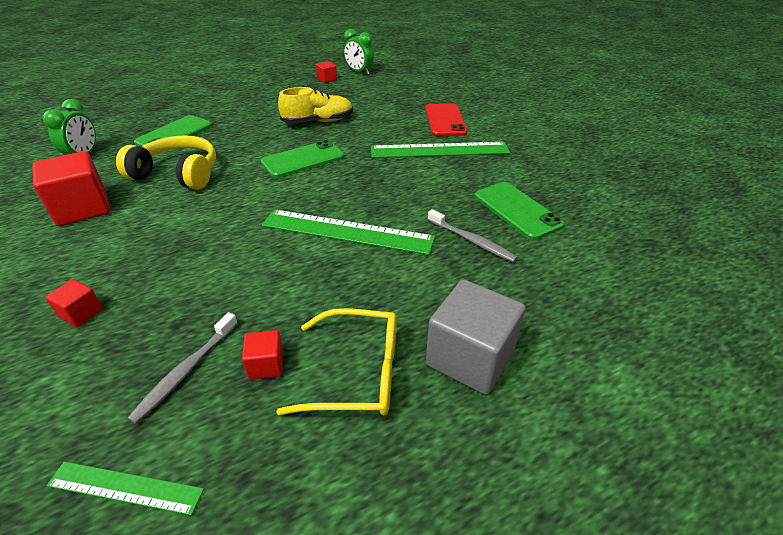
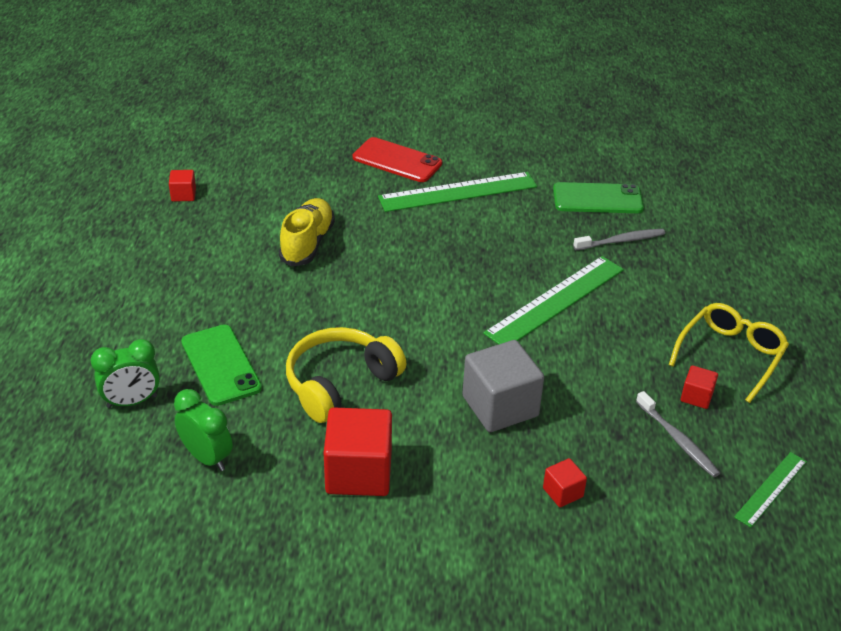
camera: 60 degrees left, 0 degrees up
green phone [261,140,344,178] -> none
green clock [344,29,374,75] -> green clock moved to [91,339,160,408]
green ruler [371,142,510,158] -> green ruler turned 45 degrees clockwise [378,172,537,212]
grey cube [426,279,526,395] -> grey cube moved to [462,340,544,432]

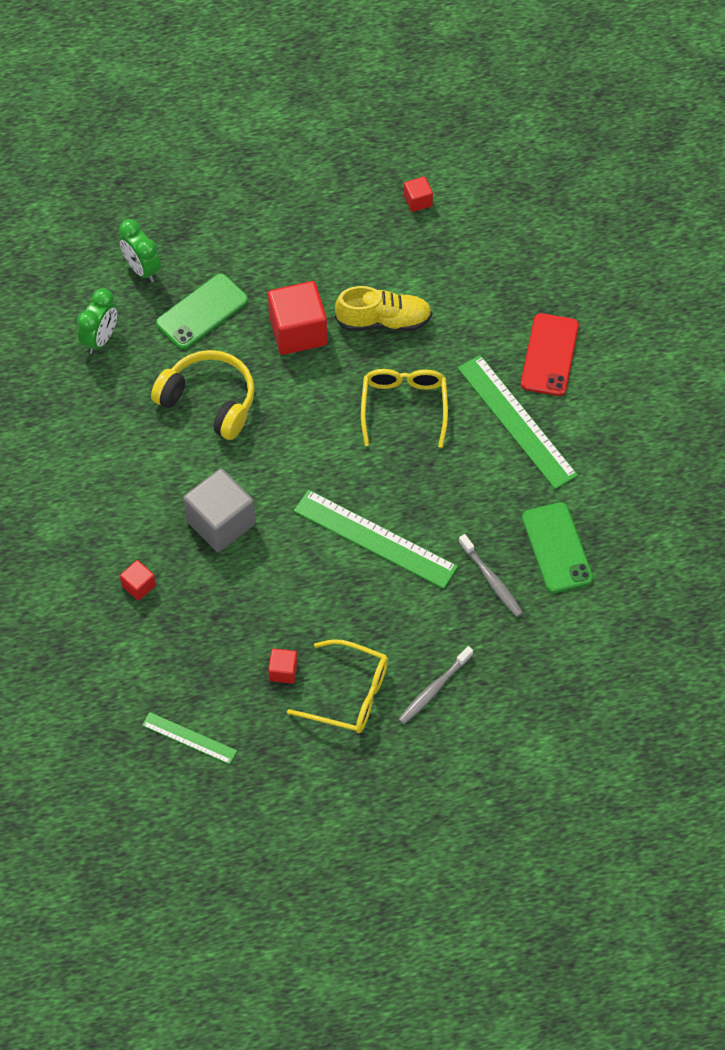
camera: 75 degrees right, 20 degrees up
red cube [324,407,392,496] -> red cube moved to [268,281,327,355]
grey toothbrush [636,391,720,477] -> grey toothbrush moved to [398,646,473,724]
none -> yellow glasses [361,369,448,448]

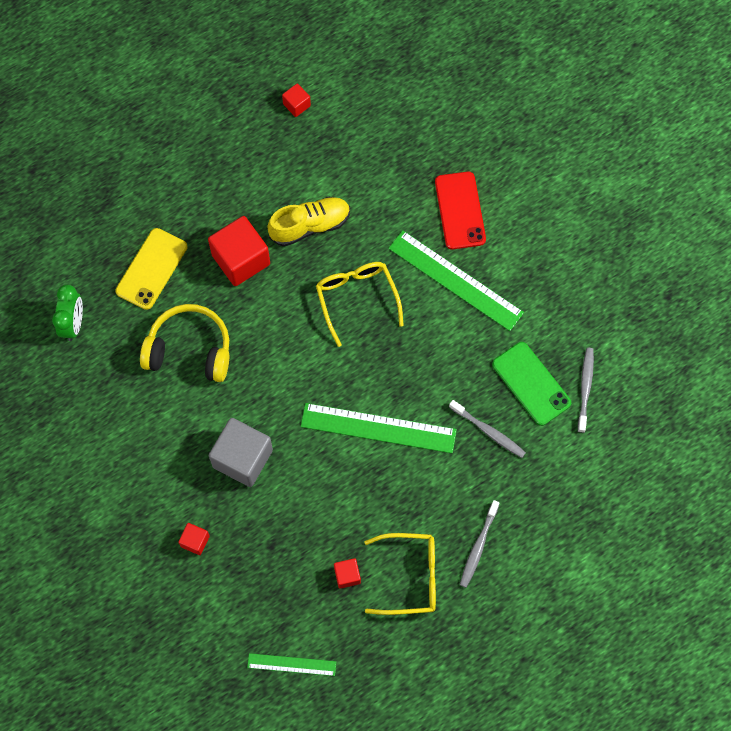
camera: 20 degrees left, 10 degrees up
green clock [119,219,161,282] -> none
green phone [156,274,248,349] -> yellow phone [116,228,188,310]
none -> grey toothbrush [578,348,594,433]

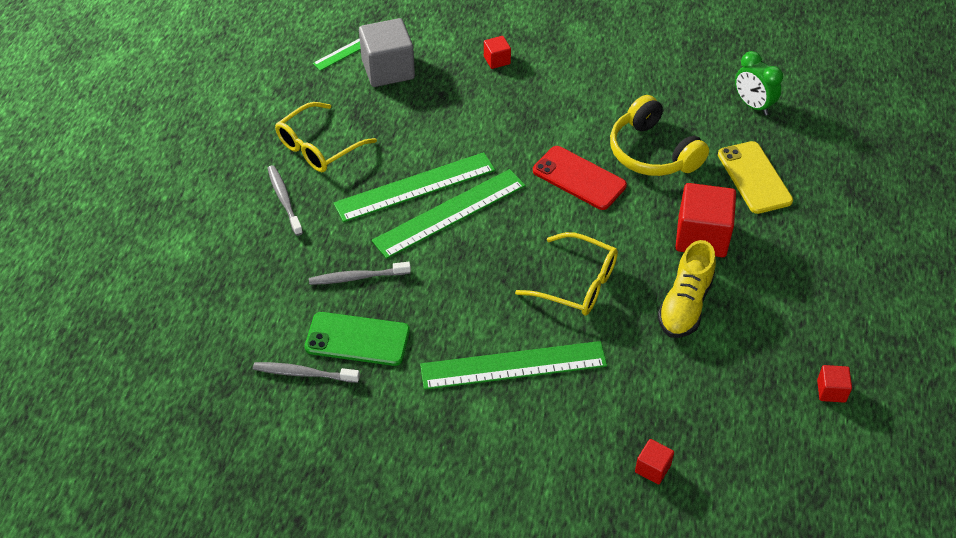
camera: 135 degrees right, 20 degrees down
yellow headphones [140,304,229,382] -> yellow headphones turned 90 degrees clockwise [610,95,709,176]
grey cube [209,418,273,487] -> grey cube moved to [359,18,415,87]
red cube [334,558,361,589] -> red cube moved to [635,439,674,484]
red phone [435,172,486,249] -> red phone moved to [533,146,627,210]
grey toothbrush [578,348,594,433] -> grey toothbrush turned 135 degrees clockwise [253,362,360,383]
none -> green ruler [334,152,495,222]

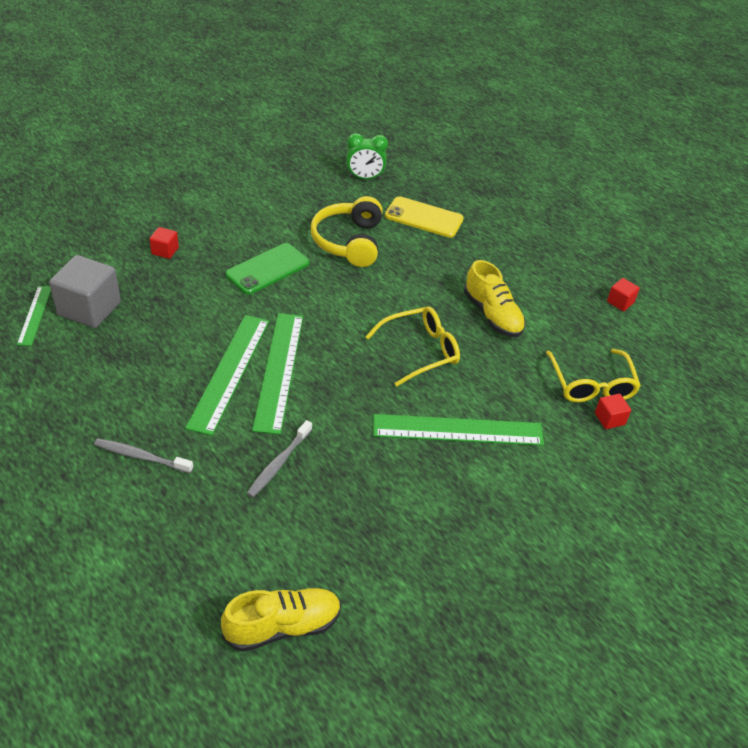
camera: 55 degrees left, 5 degrees down
grey toothbrush [253,362,360,383] -> none
yellow glasses [275,102,377,172] -> yellow glasses moved to [546,349,641,402]
green phone [305,312,410,366] -> green phone moved to [225,243,309,295]
green ruler [420,341,607,390] -> green ruler turned 60 degrees clockwise [373,414,544,446]
red phone [533,146,627,210] -> none
yellow headphones [610,95,709,176] -> yellow headphones turned 90 degrees clockwise [311,196,383,267]
red cube [675,183,736,257] -> none
none -> yellow shoe [221,588,341,652]

